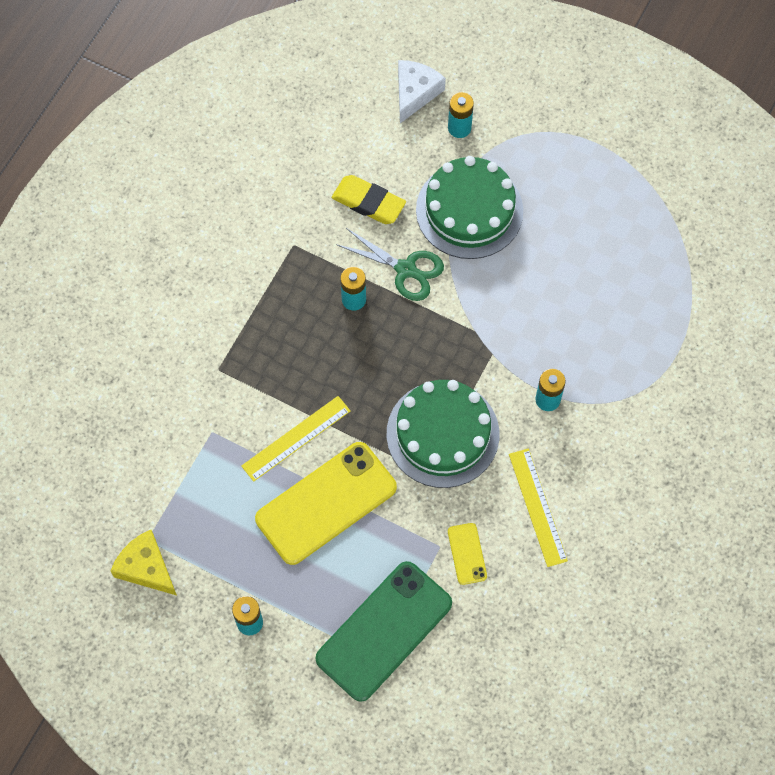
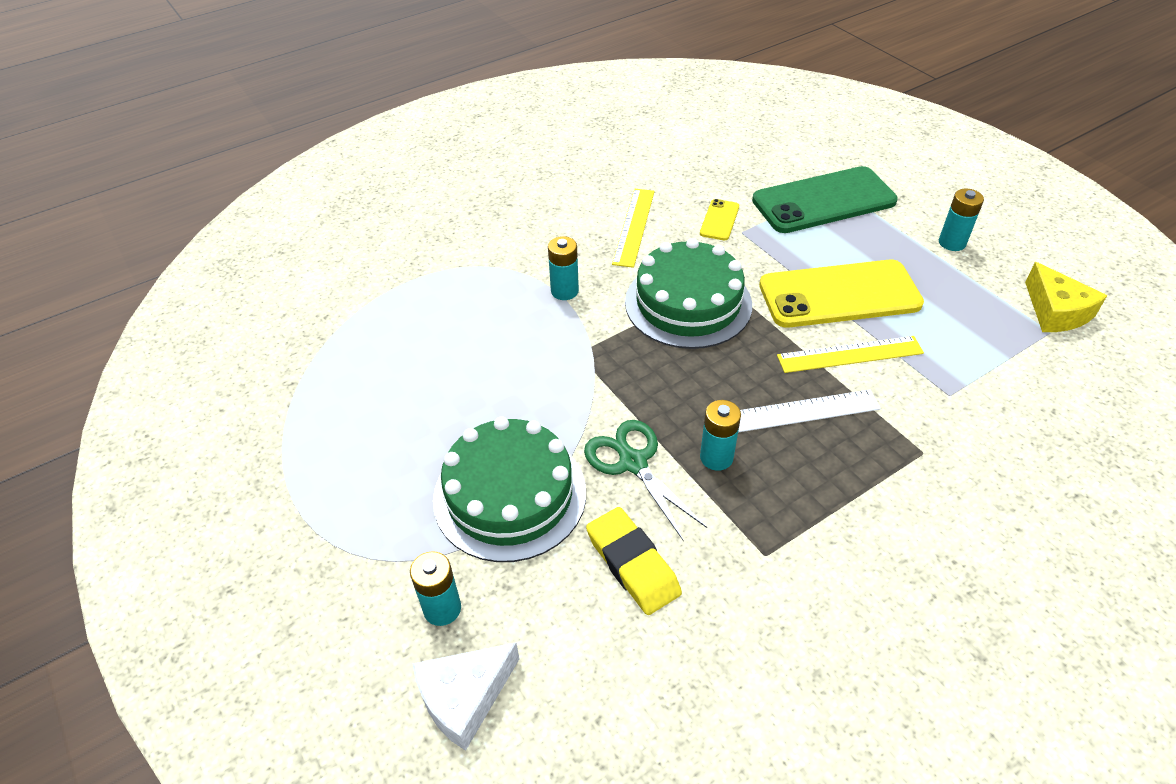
camera: 150 degrees left, 20 degrees down
none -> white ruler [738,390,881,432]

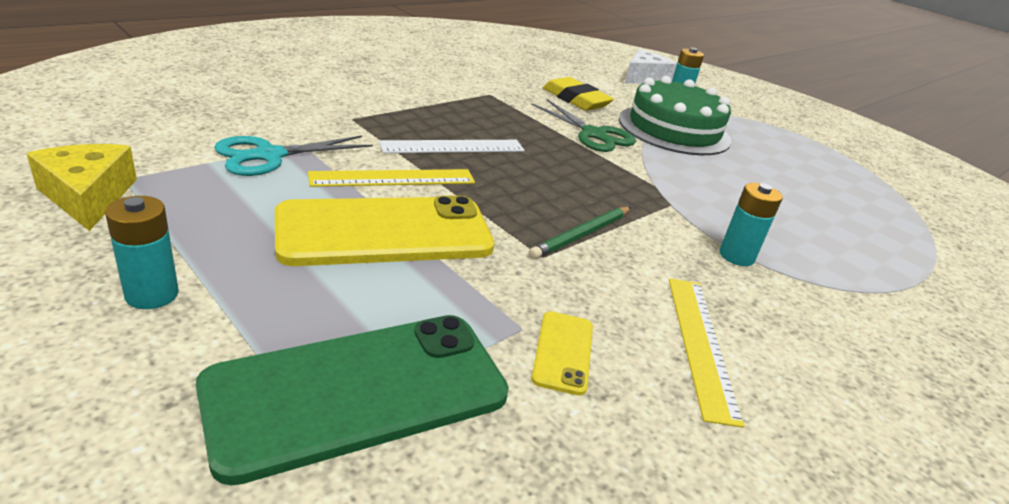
camera: 165 degrees right, 15 degrees down
green cake [625,238,752,349] -> green pencil [528,207,631,259]
turquoise battery [700,400,741,471] -> none
none -> turquoise scissors [214,135,373,176]

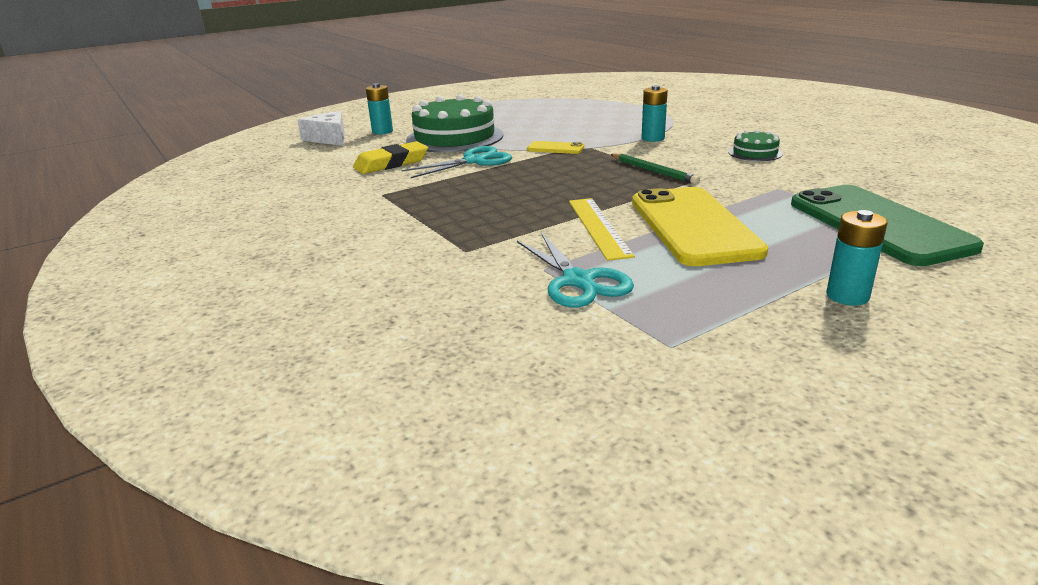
camera: 75 degrees left, 5 degrees down
yellow cheese [26,144,137,231] -> none
white ruler [379,140,525,153] -> none
green scissors [531,99,636,152] -> turquoise scissors [402,146,512,178]
yellow phone [531,311,593,396] -> yellow phone moved to [527,141,584,154]
yellow ruler [669,278,744,428] -> green cake [728,130,783,161]

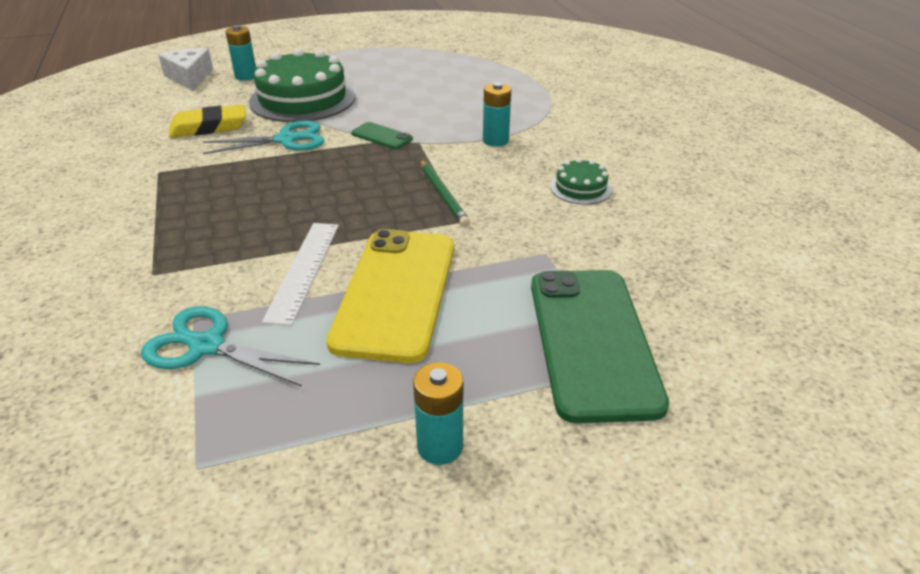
camera: 15 degrees right, 10 degrees up
turquoise scissors [517,234,634,308] -> turquoise scissors turned 120 degrees clockwise [141,306,320,387]
yellow phone [527,141,584,154] -> green phone [351,122,413,149]
yellow ruler [569,198,635,261] -> white ruler [262,223,339,326]

